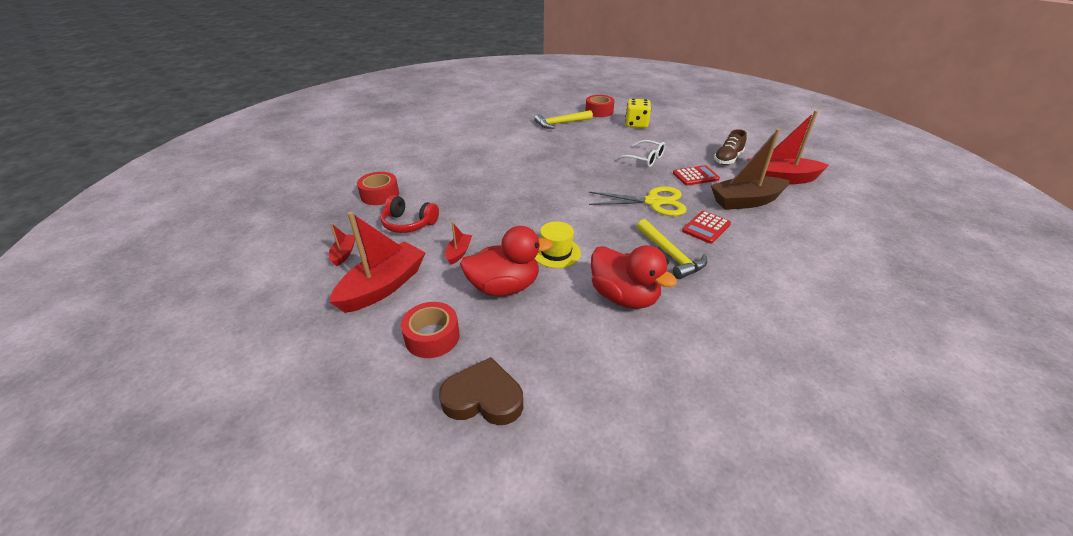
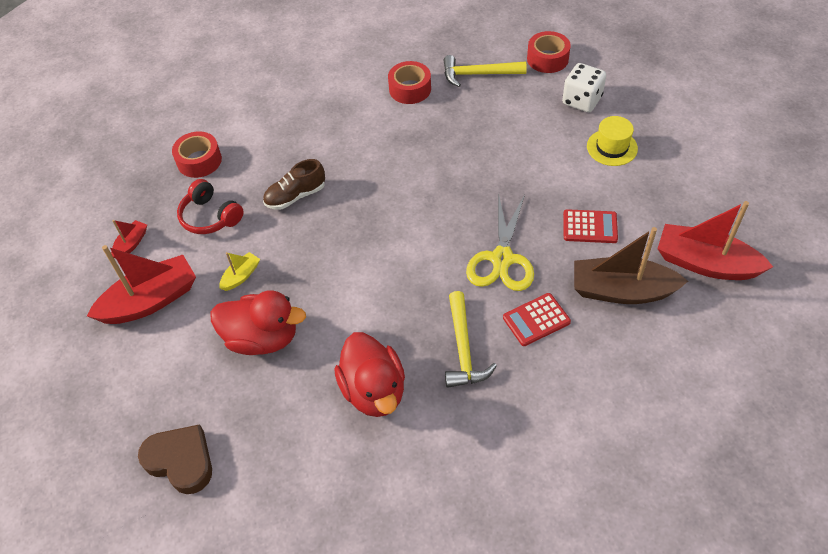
camera: 25 degrees right, 15 degrees up
red tape [401,302,460,358] -> red tape moved to [388,61,431,104]
red boat [445,222,472,265] -> yellow boat [220,252,260,291]
yellow hat [535,221,581,268] -> yellow hat moved to [587,116,638,166]
yellow scissors [589,186,687,216] -> yellow scissors turned 75 degrees clockwise [466,193,534,291]
white glasses [615,140,665,167] -> none
yellow dice [625,99,651,128] -> white dice [562,63,606,112]
brown shoe [714,129,747,165] -> brown shoe moved to [263,159,325,210]

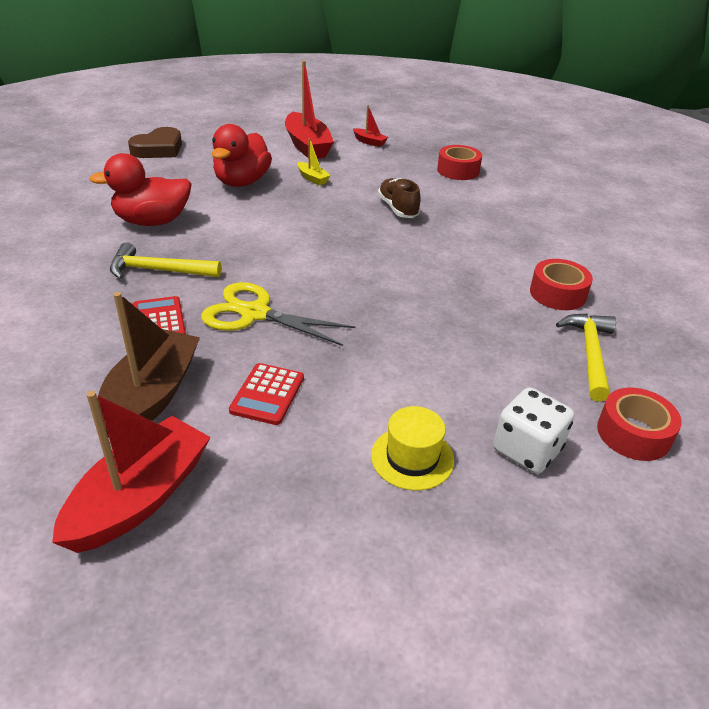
camera: 95 degrees right, 15 degrees down
red headphones [177,179,244,234] -> none

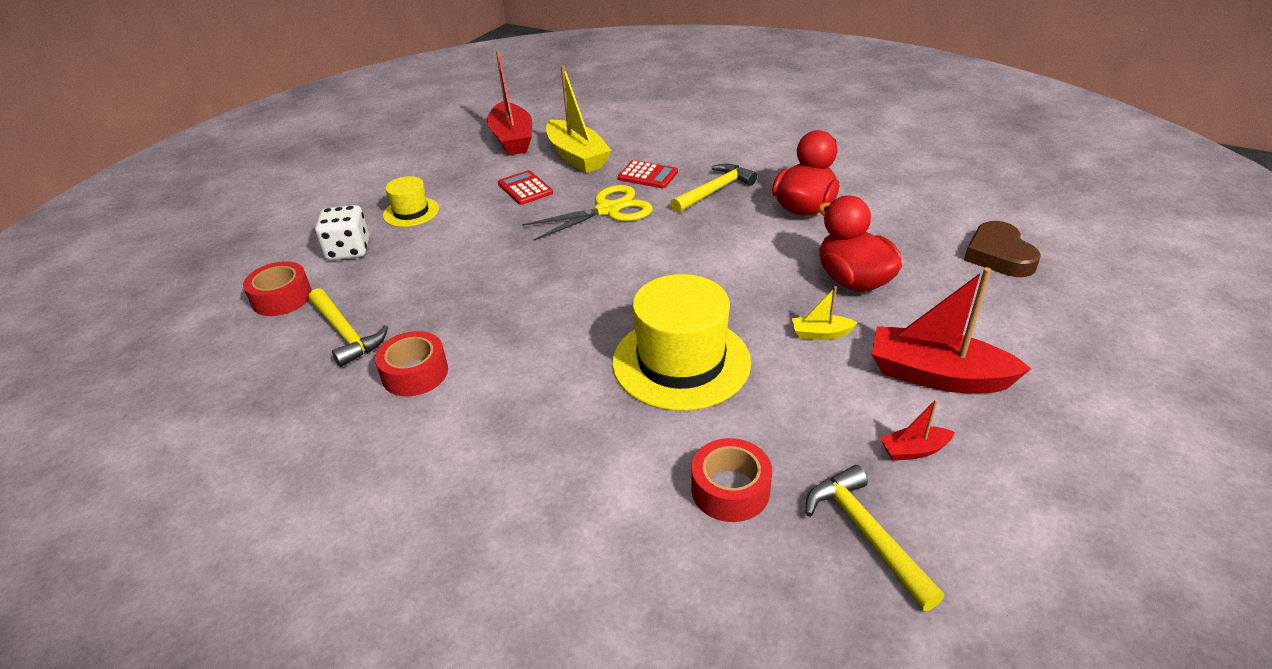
camera: 135 degrees right, 0 degrees up
brown boat [97,292,200,438] -> yellow boat [546,65,611,173]
brown shoe [378,178,421,218] -> yellow hat [612,274,751,411]
none -> yellow hammer [806,465,944,611]

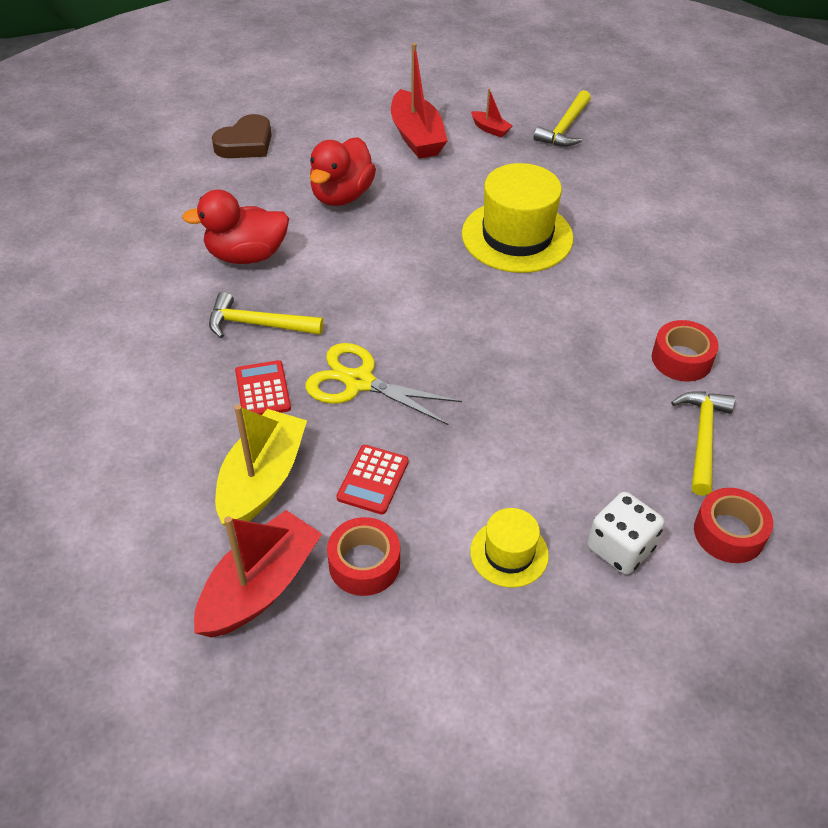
camera: 130 degrees left, 10 degrees up
red tape [691,438,772,522] -> red tape moved to [327,517,400,596]
yellow boat [792,286,858,340] -> none

